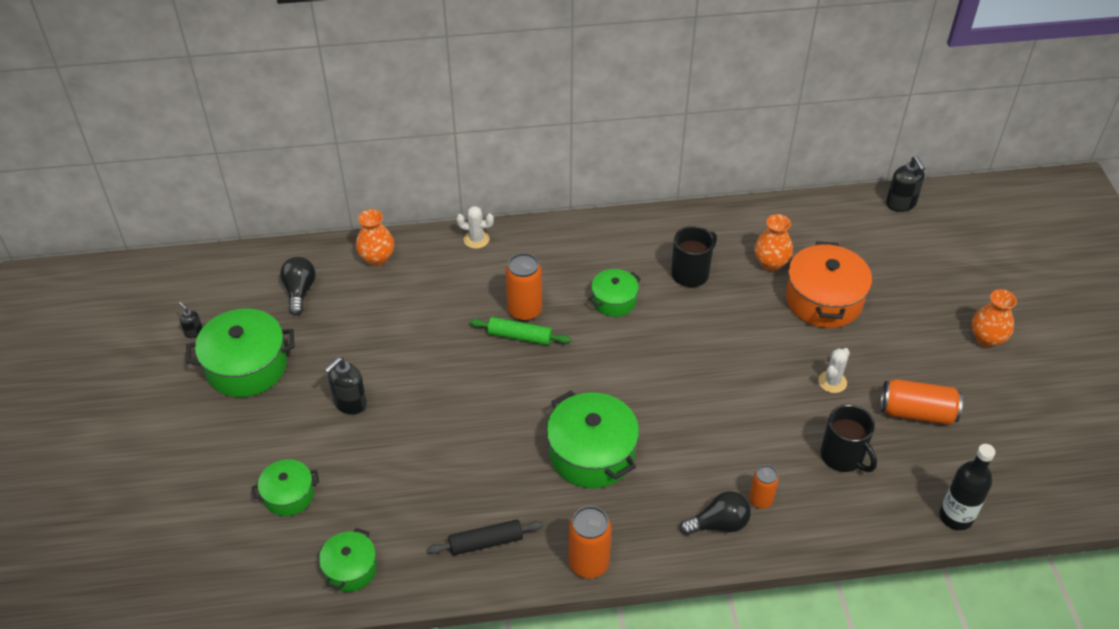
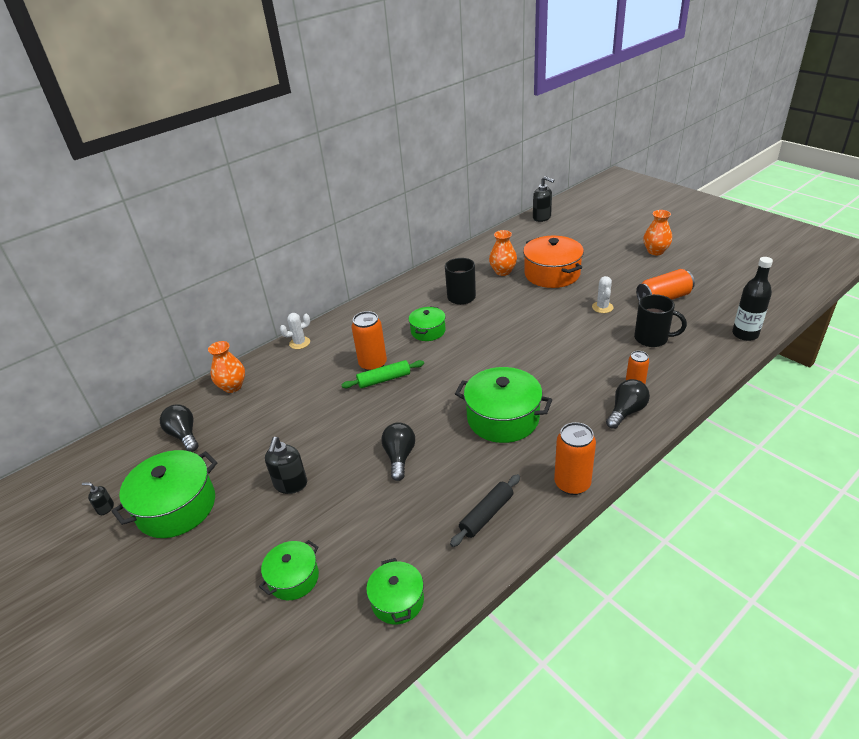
camera: 30 degrees left, 10 degrees down
none -> black light bulb [381,422,415,481]

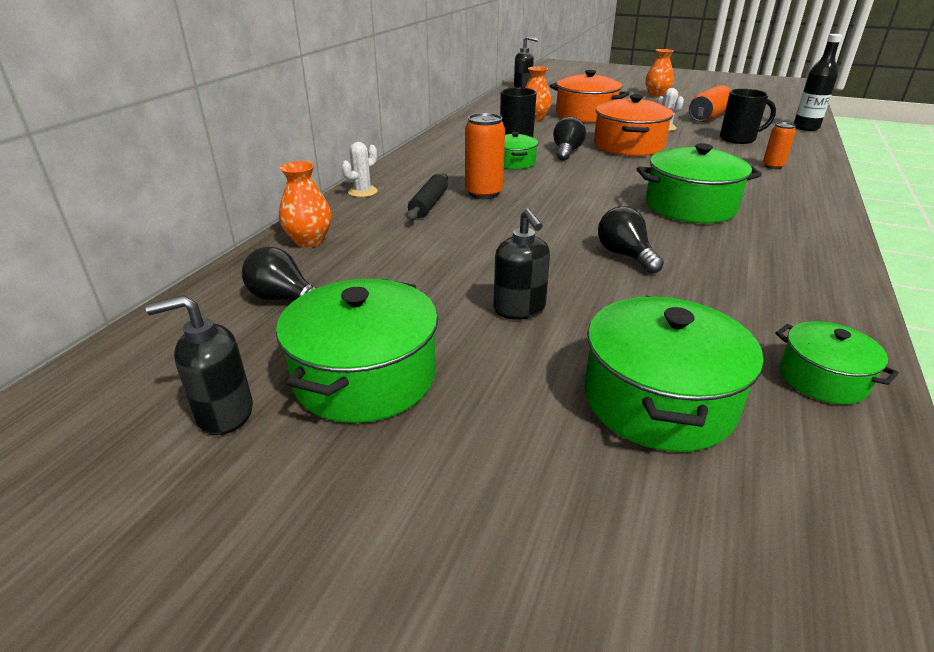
camera: 30 degrees left, 5 degrees down
black soap dispenser [82,482,114,515] -> black soap dispenser [145,295,253,435], size x1.84
green pot [259,540,319,600] -> green pot [584,296,764,452], size x1.74
green rolling pin [342,360,424,388] -> none
black rolling pin [450,474,520,547] -> black rolling pin moved to [406,173,448,221]
orange can [554,422,596,495] -> none
black light bulb [606,379,650,429] -> black light bulb moved to [553,117,586,161]
none -> orange pot [594,94,673,156]

